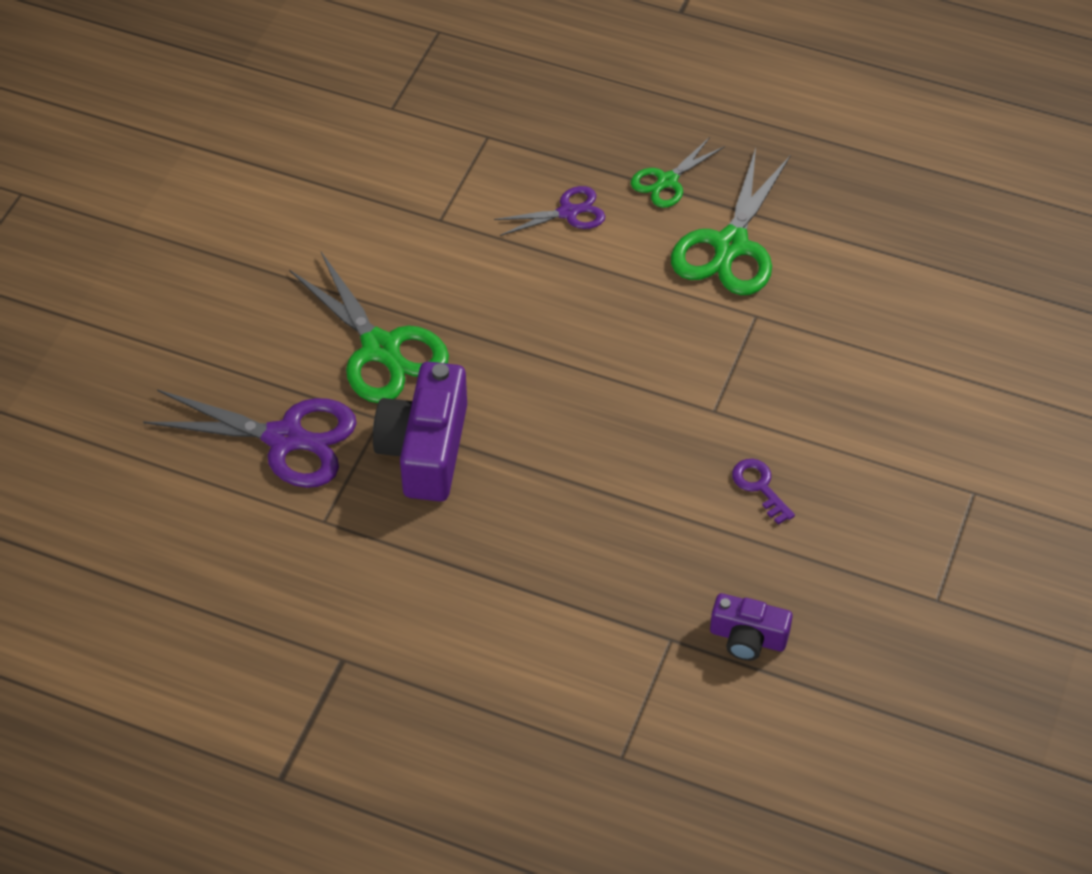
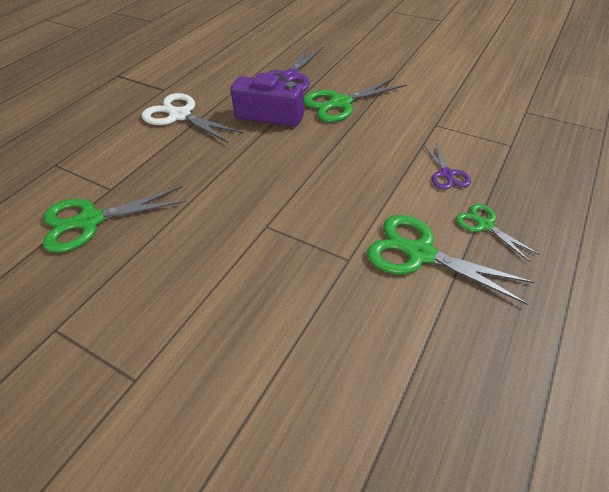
camera: 100 degrees right, 5 degrees down
purple camera [710,593,793,661] -> green scissors [43,186,187,253]
purple key [732,459,795,525] -> none
none -> white scissors [142,93,244,143]

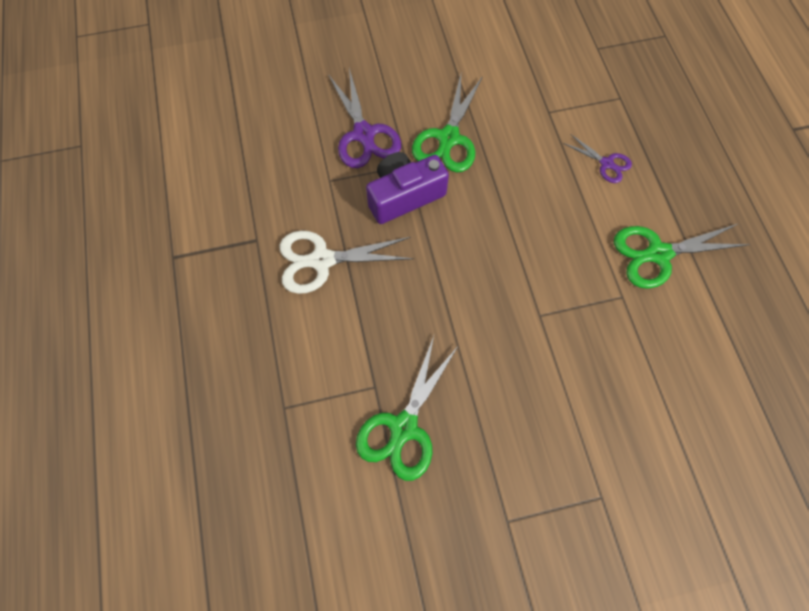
camera: 45 degrees left, 20 degrees up
green scissors [456,204,540,262] -> none

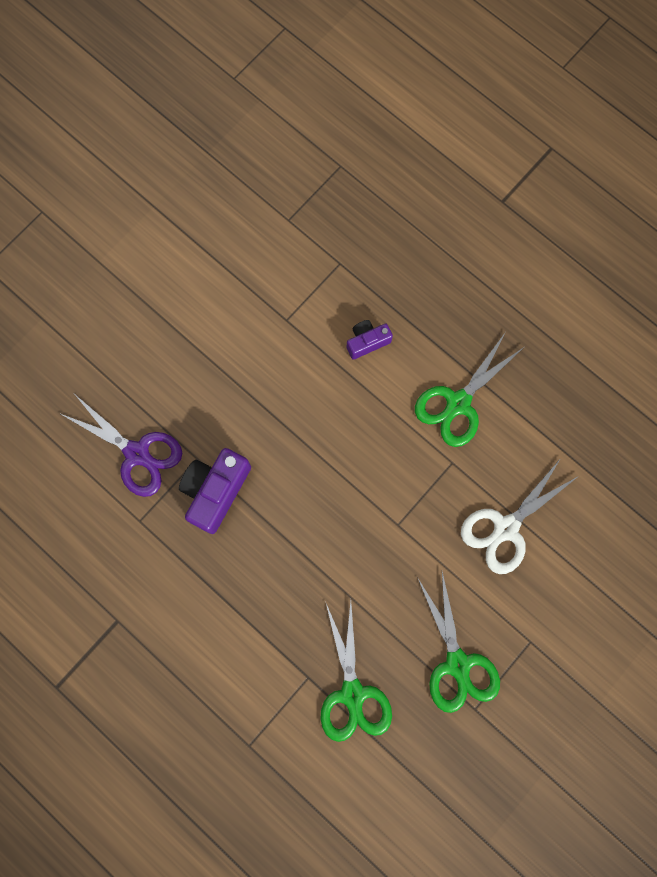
camera: 35 degrees left, 10 degrees up
white scissors [279,231,414,294] -> white scissors moved to [461,458,579,574]
green scissors [412,75,483,172] -> green scissors moved to [417,572,500,713]
purple scissors [563,134,632,183] -> purple camera [347,320,393,360]

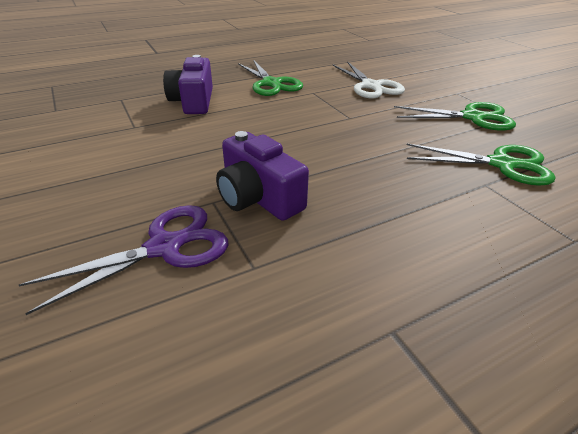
camera: 70 degrees left, 40 degrees down
purple camera [347,320,393,360] -> purple camera [163,55,213,114], size x1.75

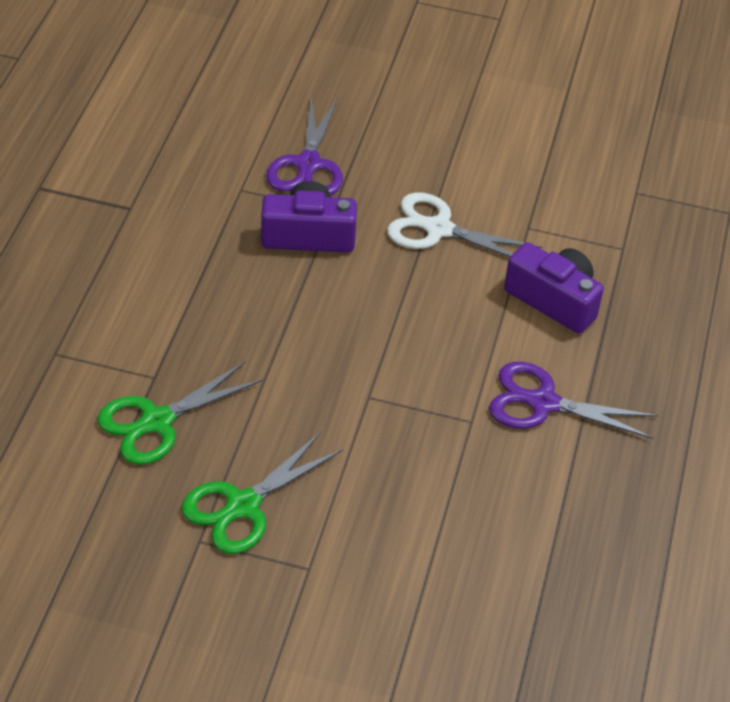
camera: 130 degrees right, 10 degrees up
green scissors [238,60,303,96] -> purple scissors [489,362,658,439]
white scissors [332,61,405,98] -> white scissors moved to [387,192,543,257]

